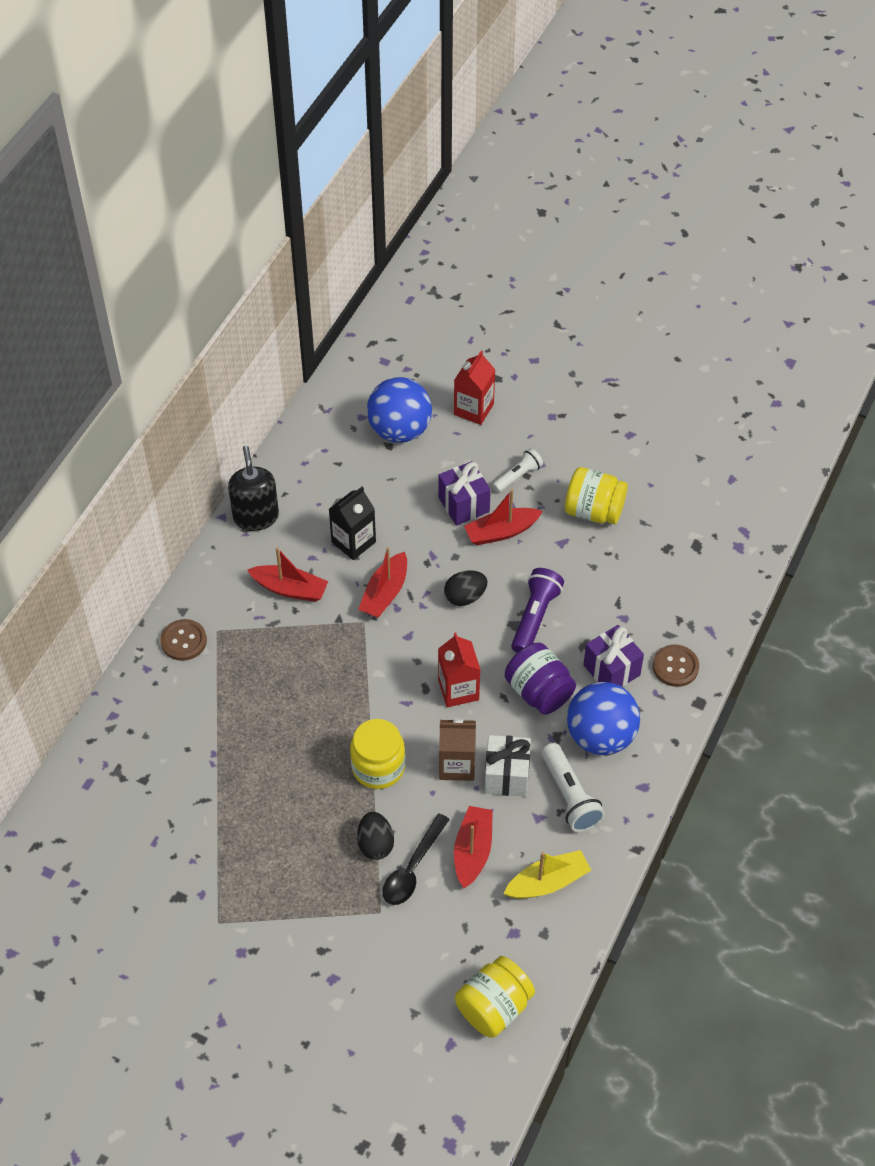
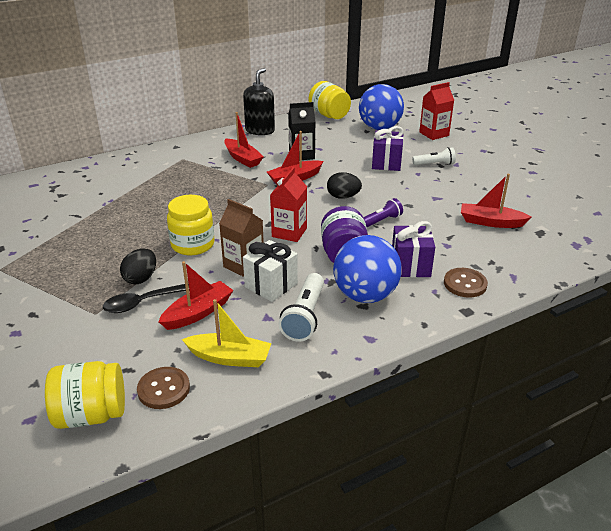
camera: 35 degrees right, 20 degrees down
brown button [160,619,207,661] -> brown button moved to [137,367,190,409]
red boat [464,489,543,545] -> red boat moved to [461,174,531,228]
purple flashlight [511,568,564,653] -> purple flashlight [363,198,403,227], size x0.66
yellow jar [565,467,628,524] -> yellow jar moved to [309,81,351,119]

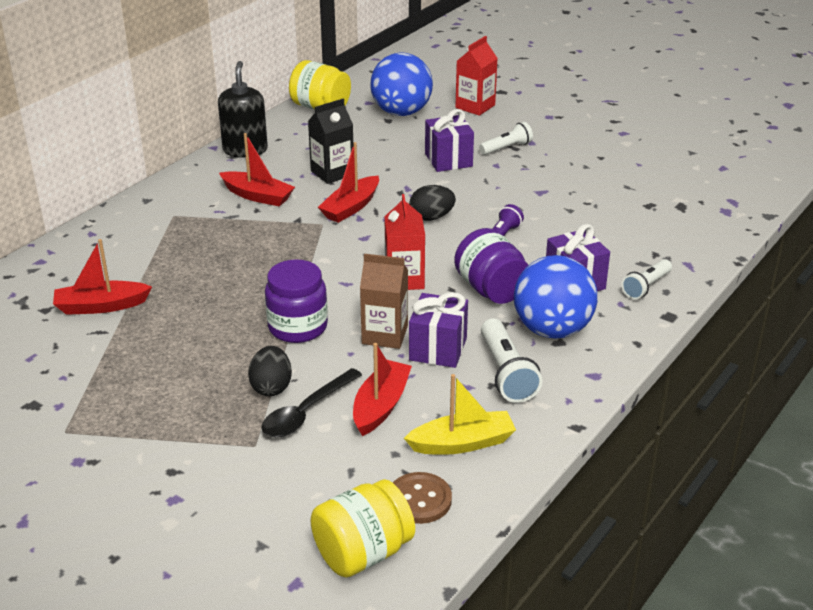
camera: 25 degrees left, 0 degrees up
yellow jar [167,195,215,255] -> purple jar [265,259,328,343]
white gift [243,240,298,302] -> purple gift [409,292,468,368]
brown button [444,268,488,298] -> white flashlight [622,259,672,299]
red boat [461,174,531,228] -> red boat moved to [53,239,152,315]

